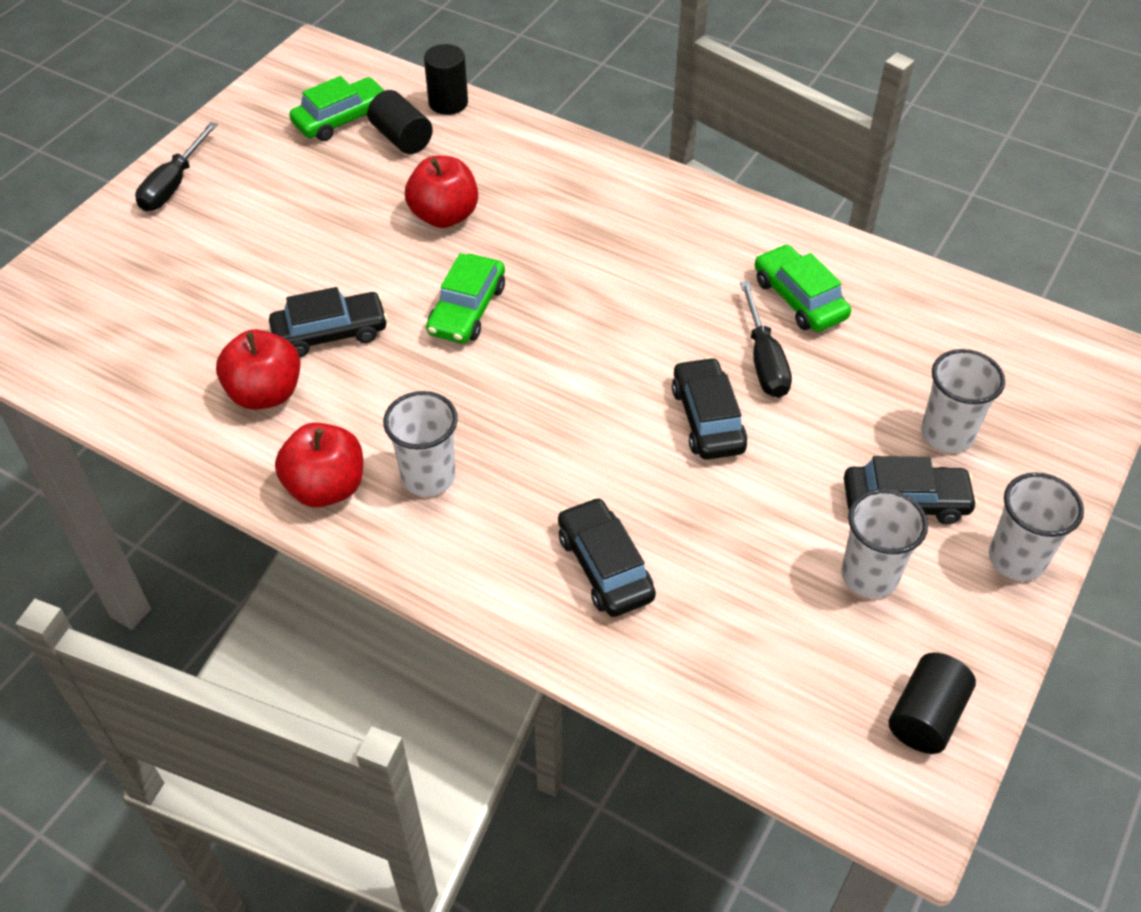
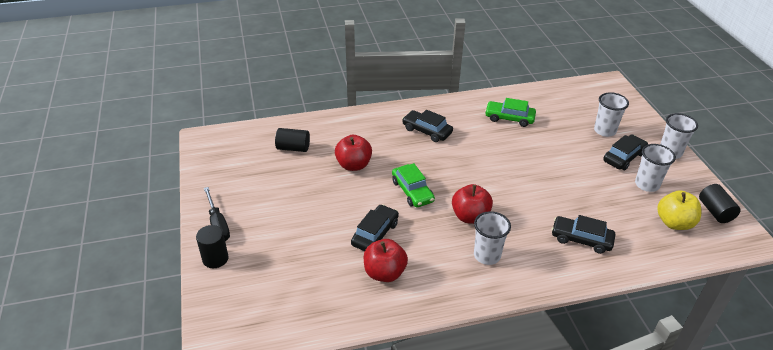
camera: 45 degrees left, 10 degrees down
red apple [275,422,363,507] -> red apple moved to [452,184,493,224]
green car [289,76,385,141] -> none
black cylinder [424,44,468,115] -> black cylinder moved to [196,225,228,268]
black car [672,357,747,460] -> black car moved to [402,110,453,142]
black screwdriver [740,281,792,398] -> none
none -> yellow apple [657,190,701,230]

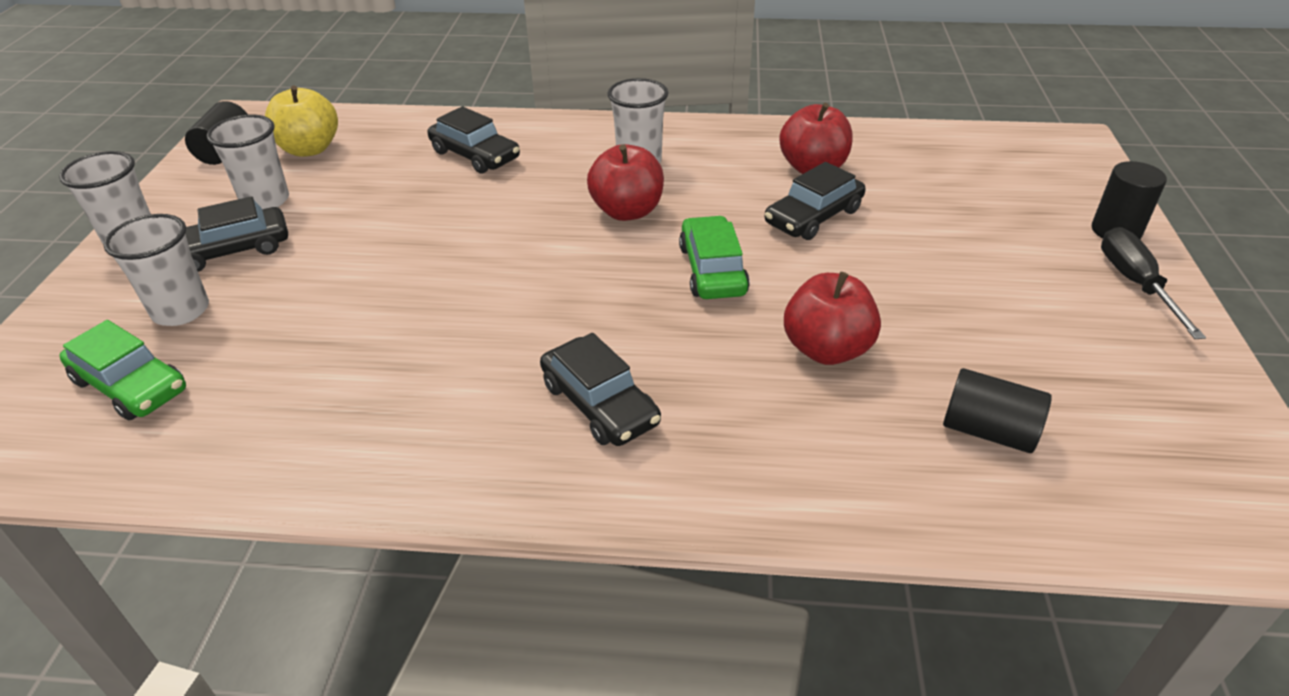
camera: 160 degrees left, 0 degrees up
green car [485,98,536,127] -> green car moved to [59,320,186,421]

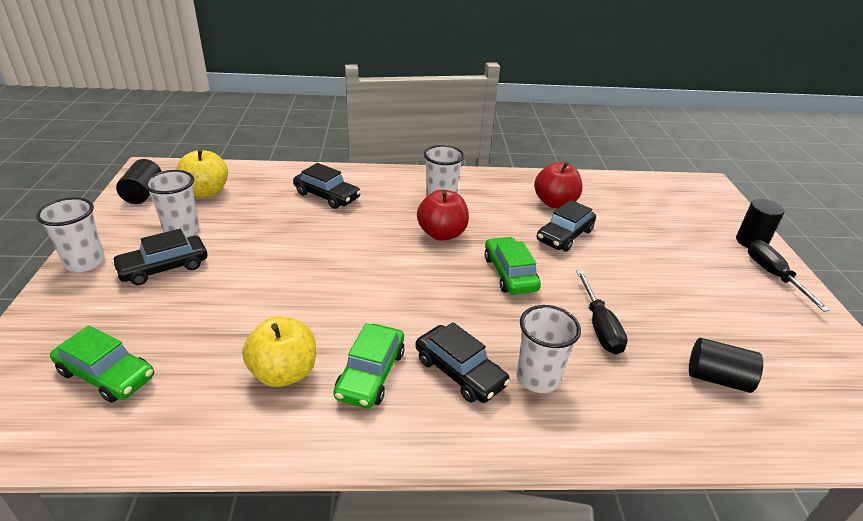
camera: 10 degrees left, 5 degrees down
white cup [104,214,209,326] -> white cup moved to [516,305,581,393]
red apple [784,272,881,365] -> black screwdriver [576,270,628,355]
none -> yellow apple [242,317,316,387]
none -> green car [333,323,405,408]

